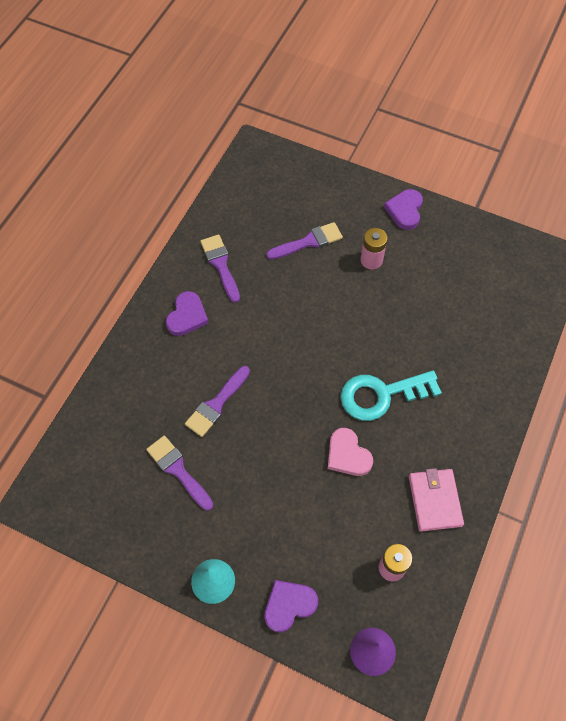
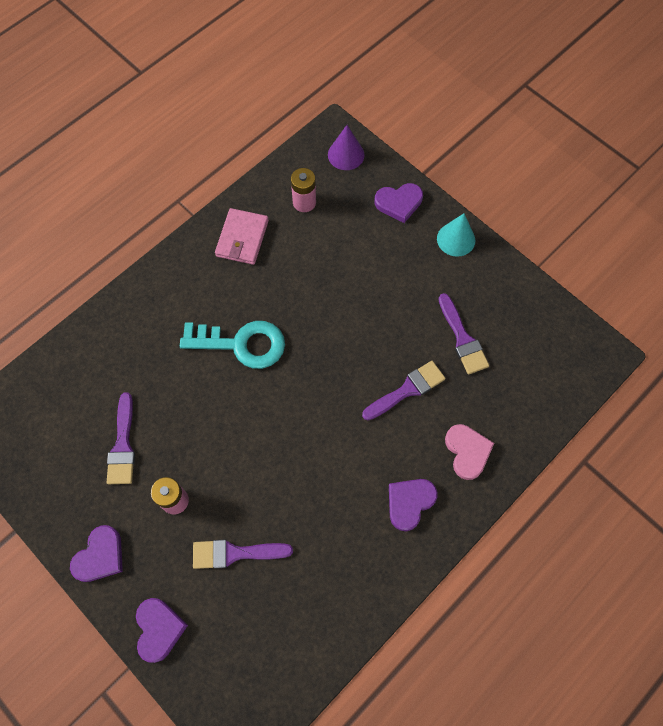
camera: 160 degrees left, 5 degrees up
purple brush [200,235,240,303] -> purple brush moved to [107,392,135,484]
pink heart [328,428,373,476] -> pink heart moved to [445,424,494,480]
none -> purple heart [136,598,188,663]

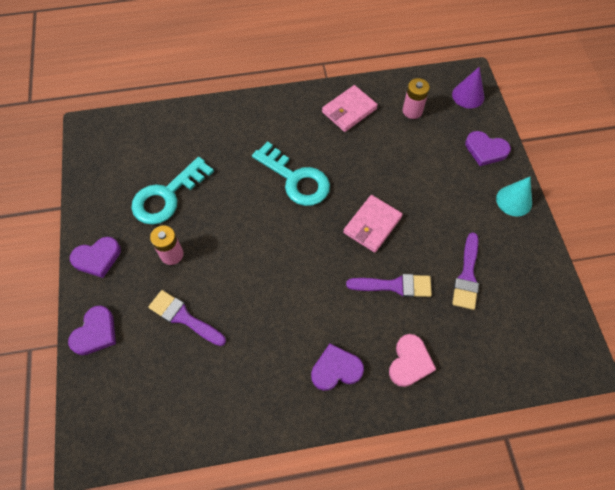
camera: 35 degrees right, 5 degrees down
purple brush [107,392,135,484] -> turquoise key [131,157,214,225]
none -> pink wallet [343,195,403,253]

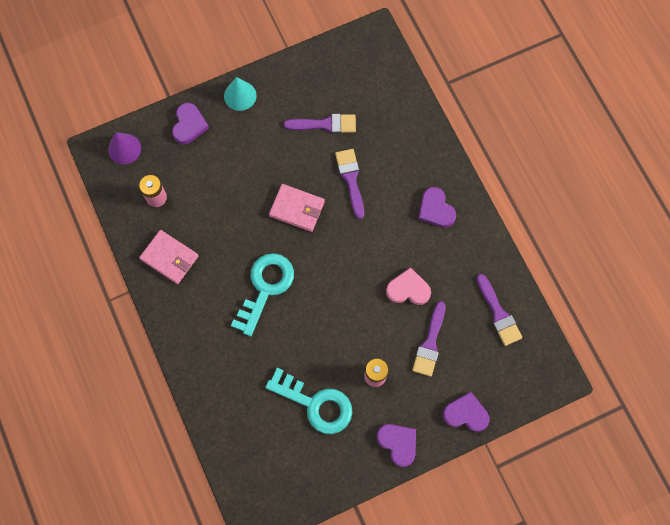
camera: 105 degrees left, 10 degrees up
pink heart [389,334,436,387] -> pink heart moved to [386,267,431,305]
none -> purple brush [476,274,522,346]

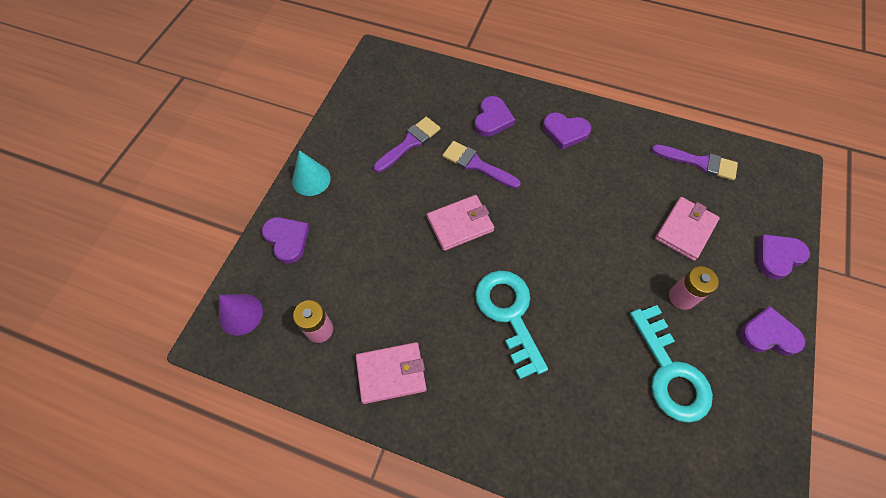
camera: 45 degrees left, 10 degrees down
turquoise key [265,368,353,434] -> turquoise key turned 90 degrees clockwise [630,305,713,423]
pink heart [386,267,431,305] -> none
purple brush [412,301,446,377] -> pink wallet [655,197,720,261]
none -> purple heart [474,96,515,137]

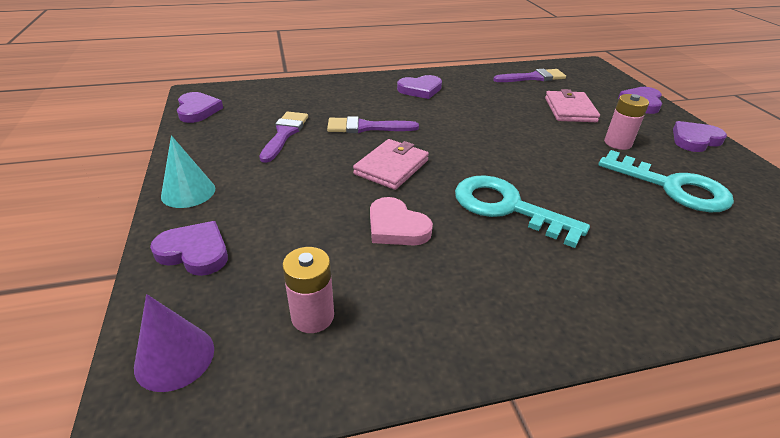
camera: 35 degrees left, 25 degrees down
pink wallet [356,342,427,404] -> none
purple heart [474,96,515,137] -> purple heart moved to [177,92,223,123]
none -> pink heart [370,197,433,245]

